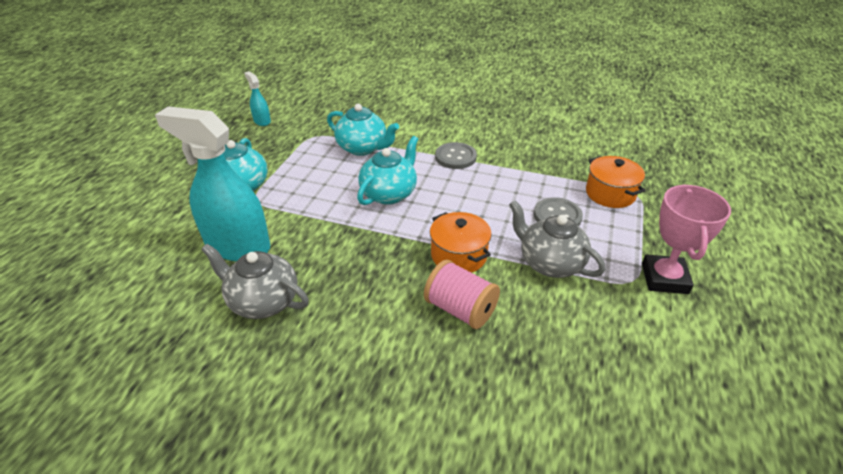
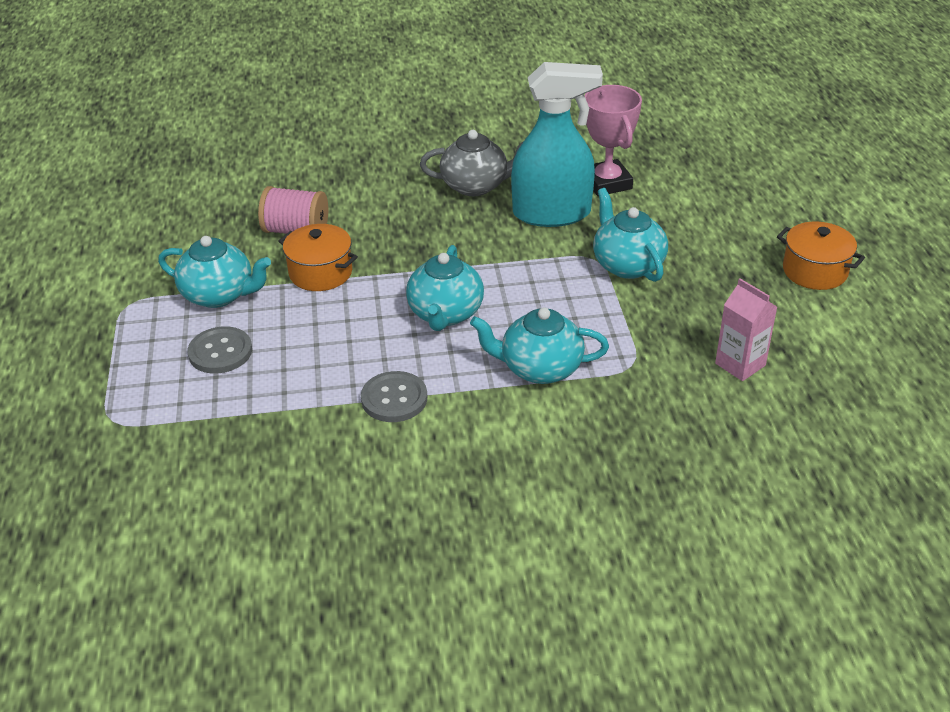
camera: 155 degrees right, 0 degrees up
turquoise spray bottle [244,71,271,126] -> pink carton [715,278,777,381]
grey teapot [509,200,605,278] -> turquoise teapot [158,236,271,308]
orange pot [586,156,646,208] -> orange pot moved to [777,221,865,290]
pink trophy [642,184,731,294] -> pink trophy moved to [585,85,642,196]

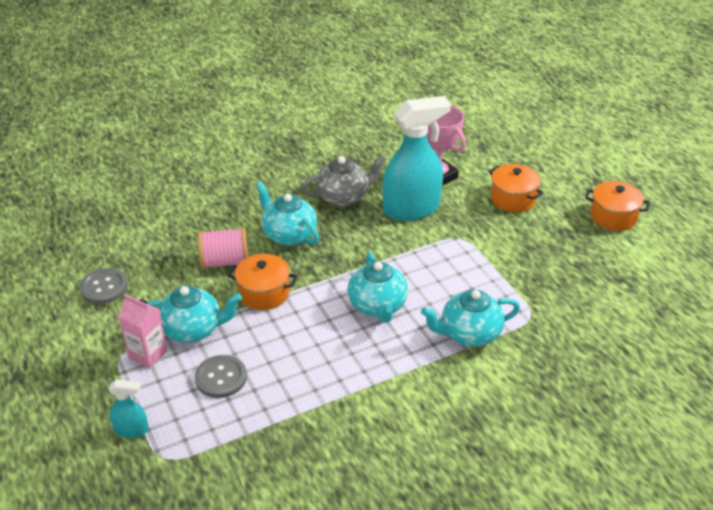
camera: 20 degrees left, 0 degrees up
grey button [361,371,427,422] -> grey button moved to [79,268,128,304]
turquoise teapot [593,188,668,282] -> turquoise teapot moved to [256,181,319,246]
pink carton [715,278,777,381] -> pink carton moved to [118,294,168,369]
none -> turquoise spray bottle [108,379,149,438]
none -> orange pot [489,164,543,212]

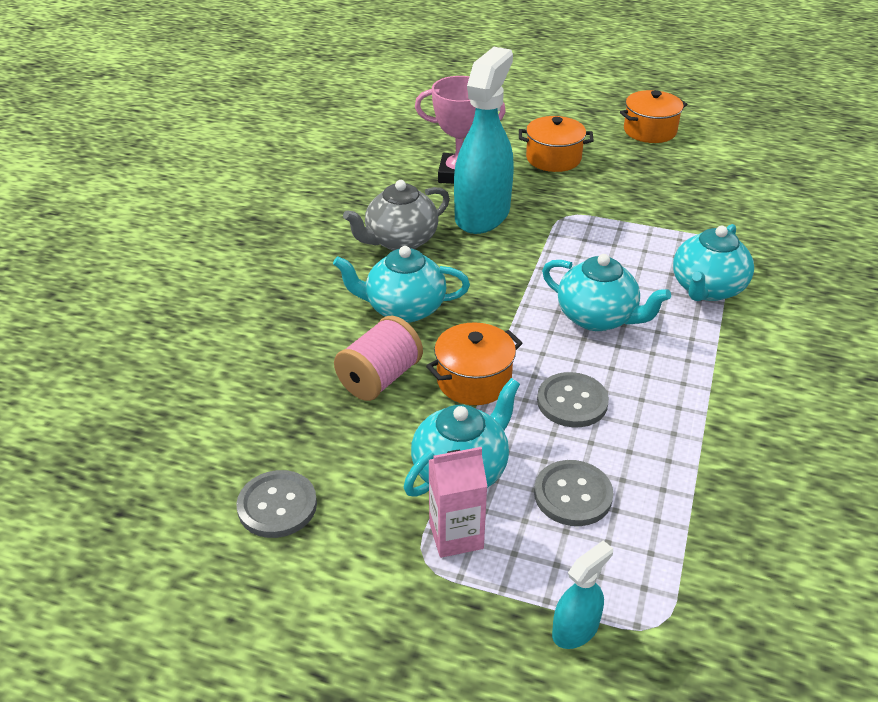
camera: 45 degrees left, 0 degrees up
grey teapot [302,155,386,206] -> grey teapot turned 150 degrees counterclockwise [343,180,450,251]
none -> grey button [537,372,609,427]

